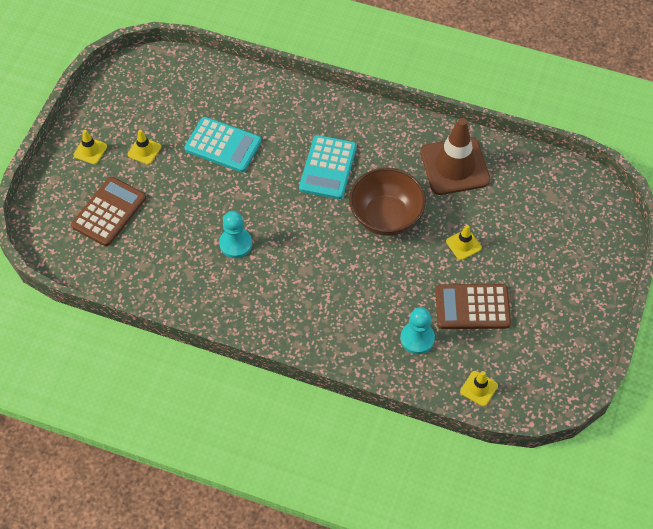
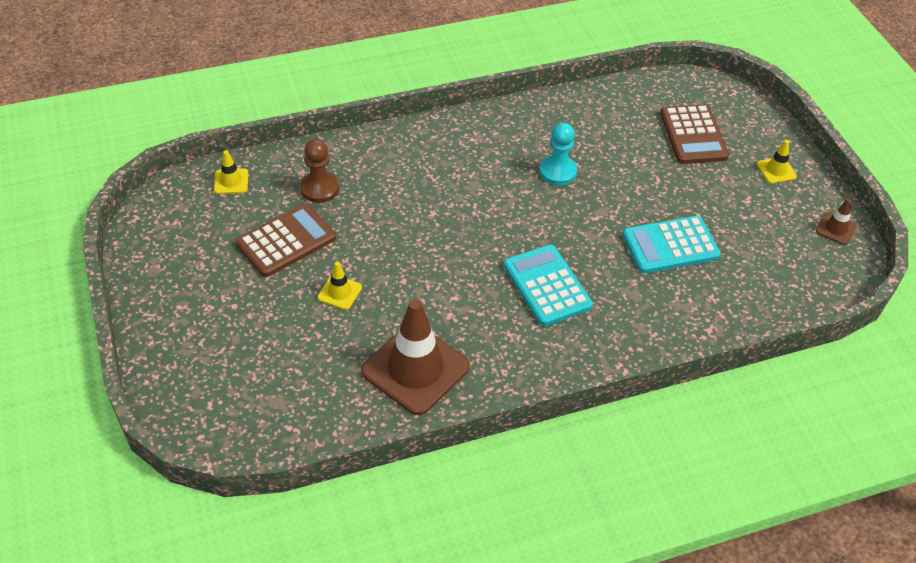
camera: 140 degrees right, 10 degrees down
yellow traffic cone [128,130,161,165] -> none
brown bowl [349,168,426,236] -> none
turquoise pawn [400,307,435,354] -> brown pawn [300,139,339,203]
none -> brown traffic cone [816,198,857,245]

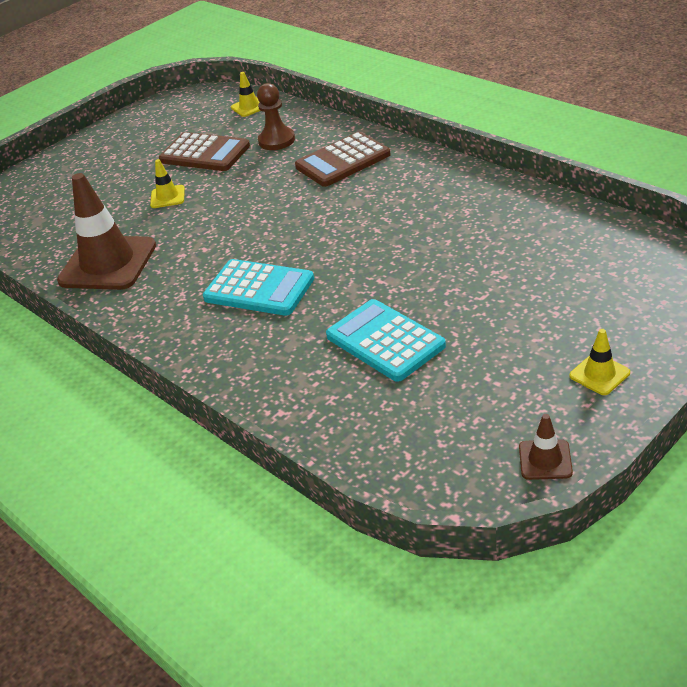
camera: 70 degrees right, 10 degrees down
turquoise calculator [504,244,593,326] -> turquoise calculator turned 75 degrees clockwise [203,259,314,316]
turquoise pawn [539,123,577,185] -> none
brown calculator [660,104,729,164] -> brown calculator moved to [295,132,391,187]

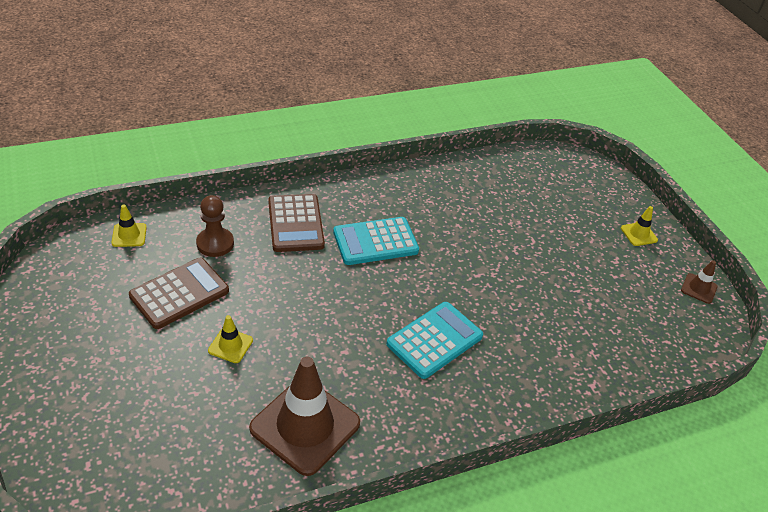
camera: 75 degrees left, 5 degrees up
turquoise calculator [326,299,446,382] -> turquoise calculator moved to [333,217,419,265]

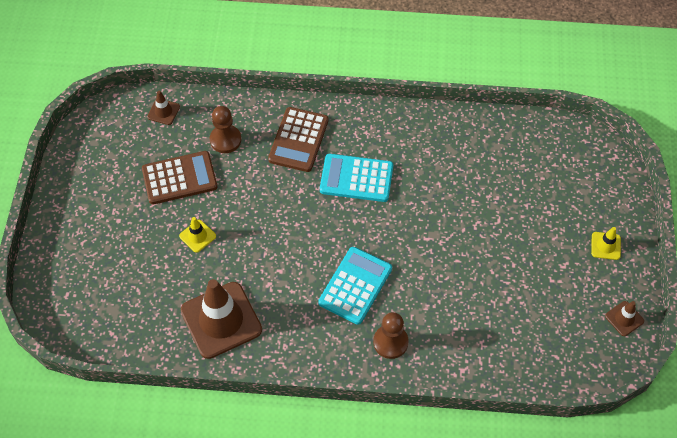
camera: 30 degrees right, 15 degrees up
yellow traffic cone [111,204,147,247] -> brown traffic cone [147,91,180,125]
turquoise calculator [387,302,483,379] -> turquoise calculator turned 45 degrees counterclockwise [318,247,392,325]
none -> brown pawn [373,312,409,359]

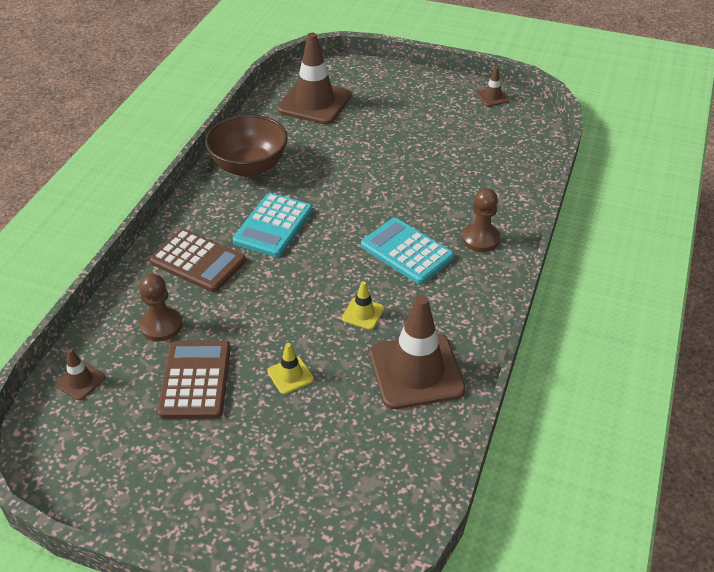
camera: 75 degrees left, 15 degrees down
yellow traffic cone [591,227,621,260] -> yellow traffic cone moved to [342,281,384,330]
none -> brown bowl [205,115,288,177]
none -> brown traffic cone [277,33,351,124]

